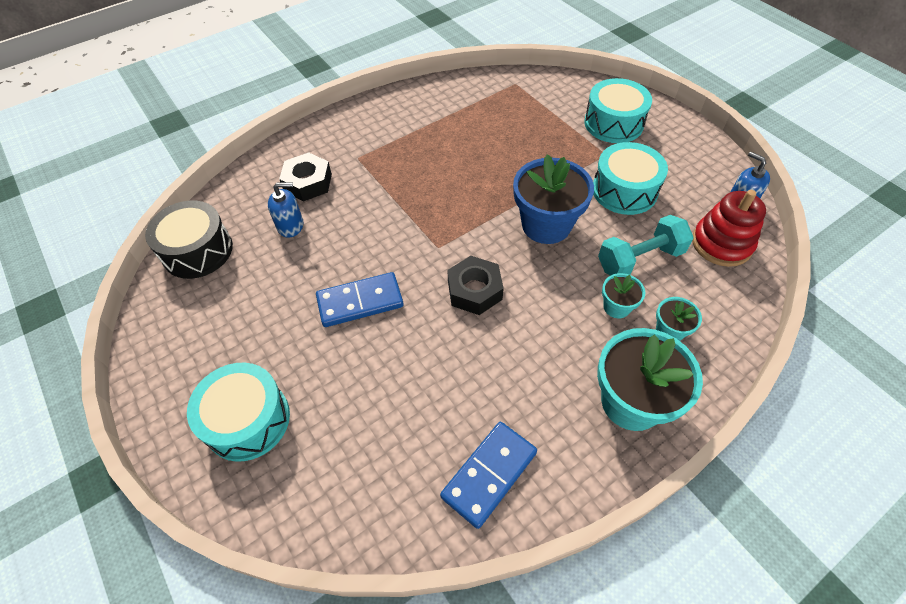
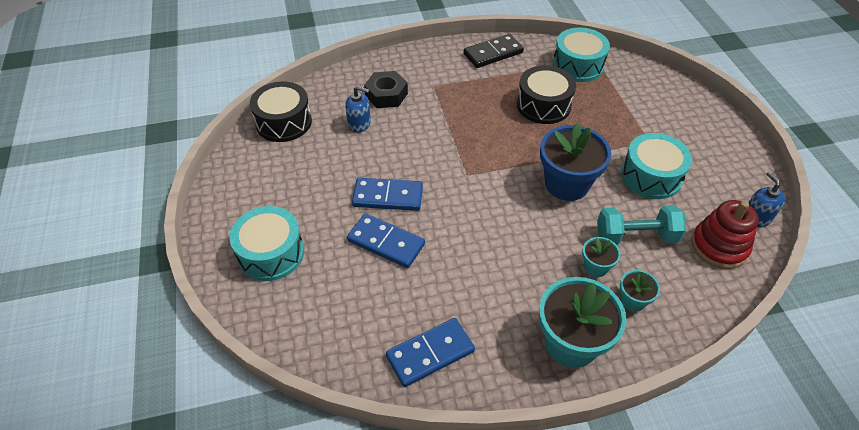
camera: 20 degrees right, 5 degrees down
black nut [447,256,504,315] -> none
turquoise drum [584,78,652,143] -> turquoise drum moved to [553,27,610,82]
none -> blue domino [347,213,425,268]
none -> black domino [464,34,524,68]
none -> black drum [517,65,576,124]

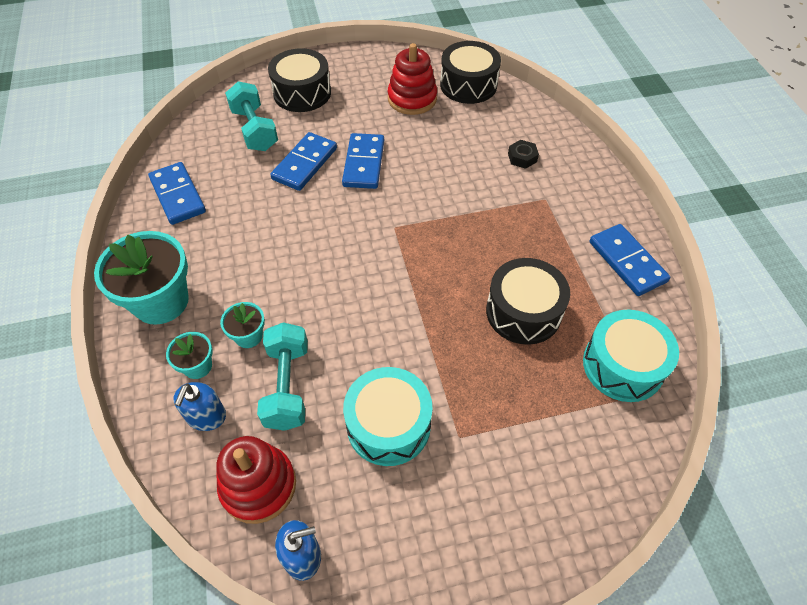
camera: 90 degrees right, 5 degrees up
turquoise drum [229,206,304,281] -> black drum [268,48,331,112]
blue soap dispenser [345,86,371,133] -> blue soap dispenser moved to [173,382,226,431]
black nut [364,71,408,108] -> black nut [508,140,539,169], size x0.60
black domino [464,34,524,68] -> blue domino [590,224,670,296]
blue flower pot [540,122,611,201] -> none
none -> turquoise dumbbell [225,81,278,151]
none -> red stacking toy [388,43,437,115]

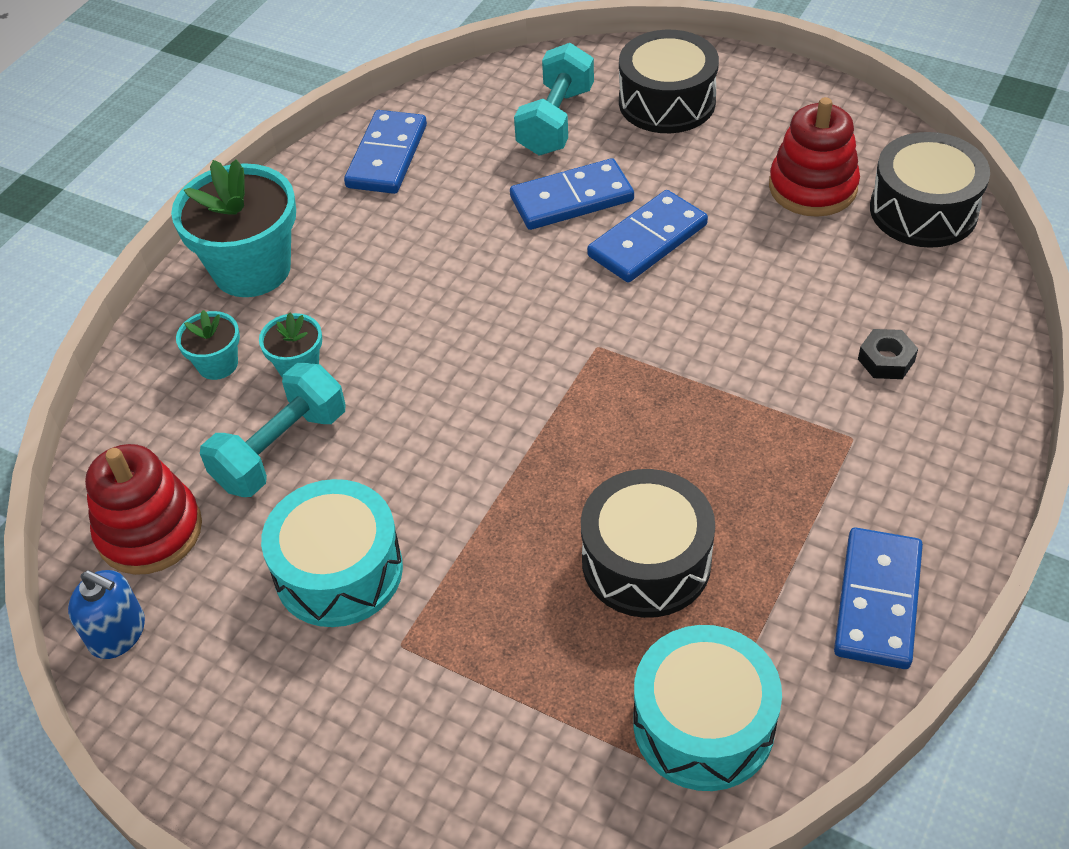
camera: 45 degrees right, 5 degrees down
blue soap dispenser [173,382,226,431] -> none

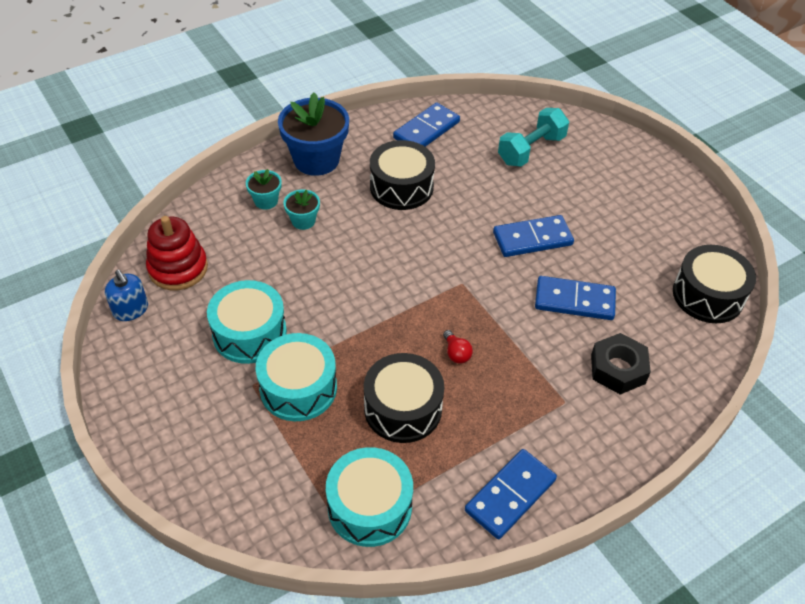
camera: 25 degrees right, 0 degrees up
turquoise flower pot [171,159,296,297] -> blue flower pot [278,93,349,176]
turquoise dumbbell [200,363,346,497] -> none
blue domino [510,158,634,230] -> blue domino moved to [535,276,616,320]
black drum [619,30,719,133] -> black drum moved to [370,140,435,210]
red stacking toy [769,97,860,217] -> none
black nut [858,329,918,379] -> black nut [591,333,651,395], size x1.66
none -> turquoise drum [256,333,337,421]
none -> red light bulb [443,330,473,364]

